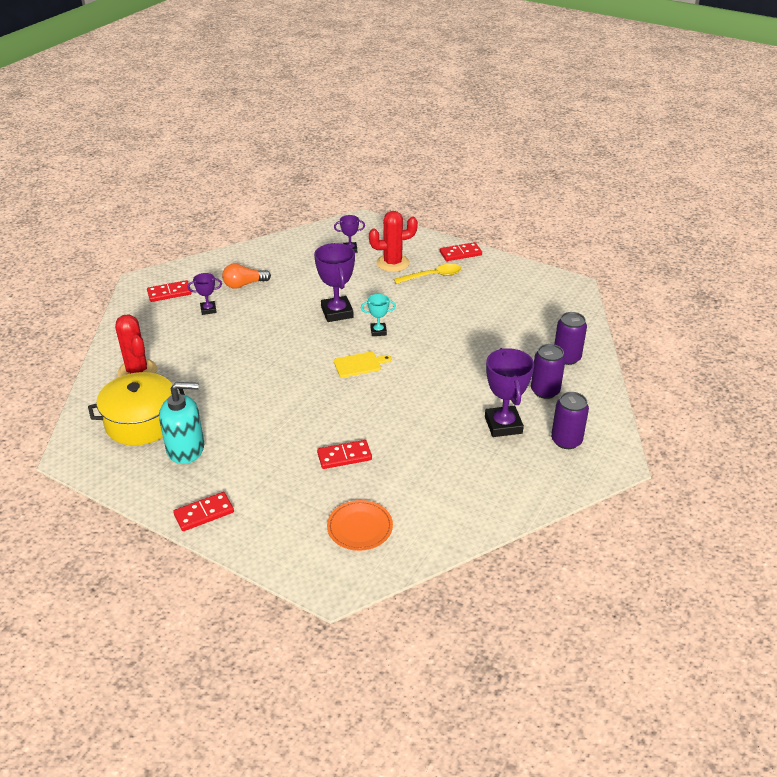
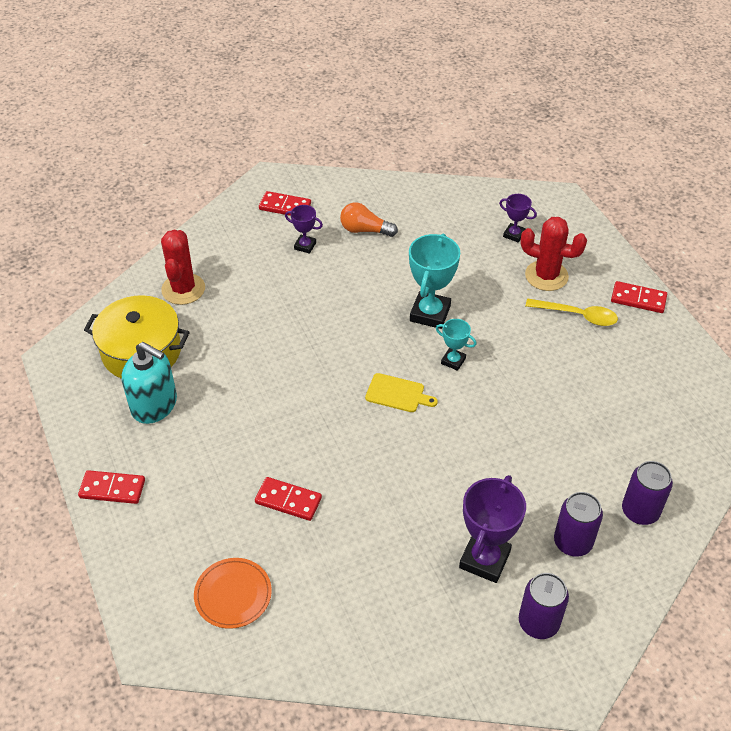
camera: 35 degrees right, 10 degrees up
purple trophy [314,243,355,322] -> turquoise trophy [409,233,460,329]

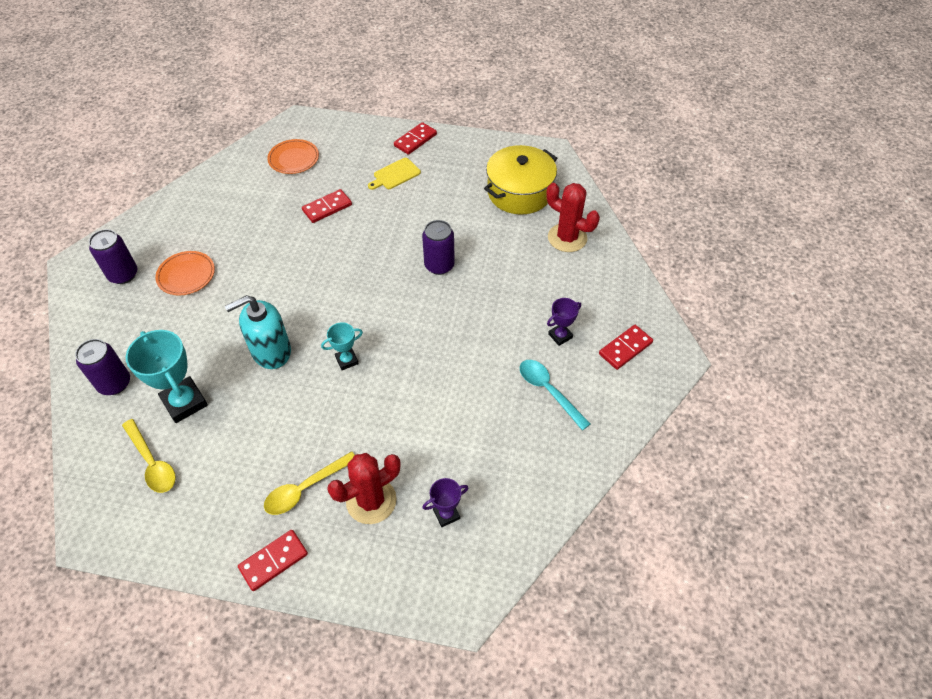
camera: 125 degrees right, 5 degrees up
turquoise soap dispenser [122,342,177,424] -> turquoise soap dispenser moved to [225,295,291,369]
orange light bulb [340,202,398,237] -> turquoise spoon [520,360,590,430]
yellow cutting board [365,373,438,412] -> yellow cutting board moved to [368,158,421,190]
turquoise trophy [409,233,460,329] -> turquoise trophy moved to [126,330,208,423]
purple trophy [459,475,526,583] -> orange plate [155,251,215,295]
purple can [554,492,603,557] -> purple can moved to [422,220,455,275]
none -> yellow spoon [122,419,176,493]

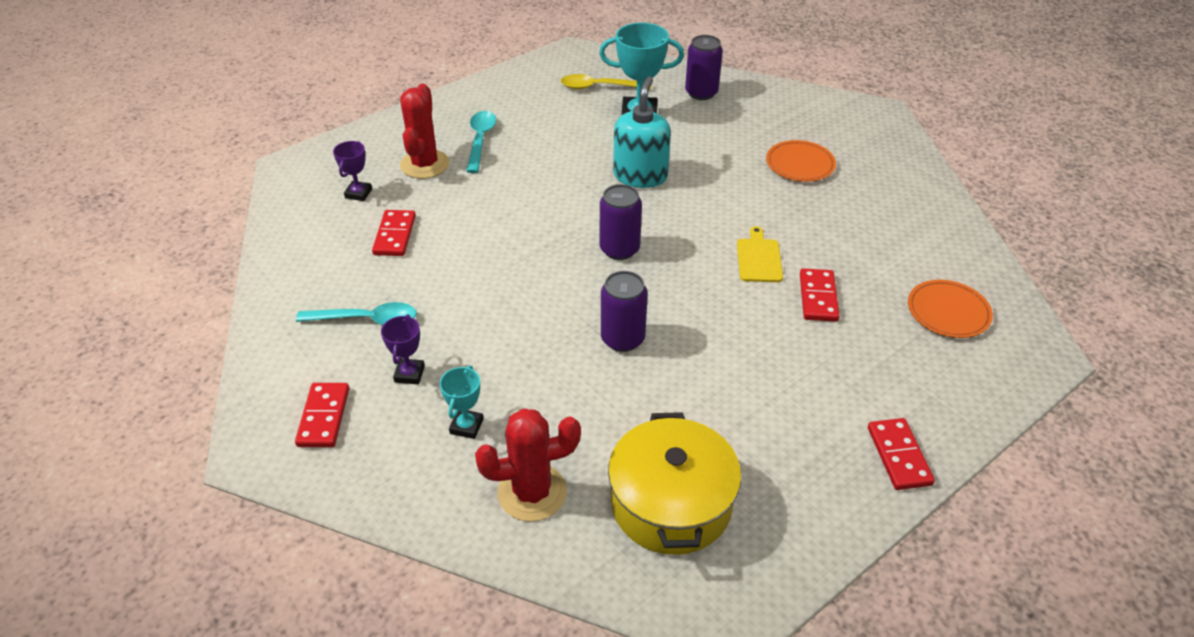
camera: 130 degrees right, 10 degrees down
purple can [89,229,137,284] -> purple can moved to [600,184,642,260]
red domino [238,530,308,591] -> red domino moved to [372,210,416,256]
yellow spoon [264,451,355,515] -> turquoise spoon [466,111,496,173]
turquoise trophy [321,322,363,370] -> turquoise trophy moved to [440,365,483,439]
yellow cutting board [368,158,421,190] -> yellow cutting board moved to [737,226,783,282]

